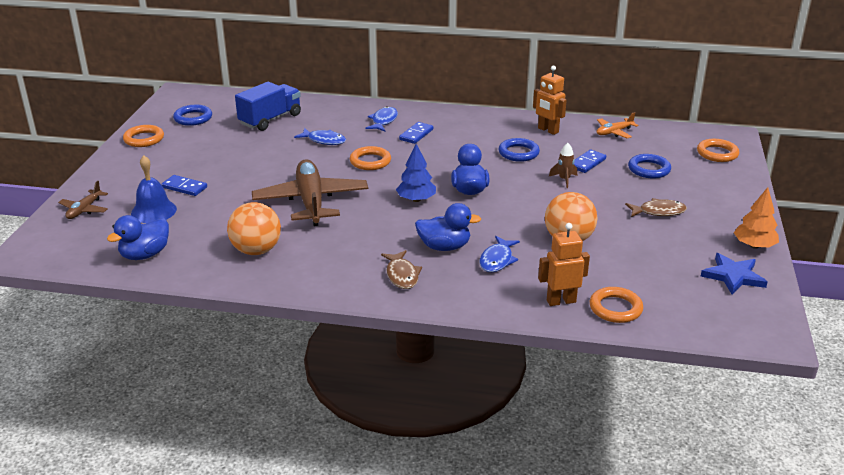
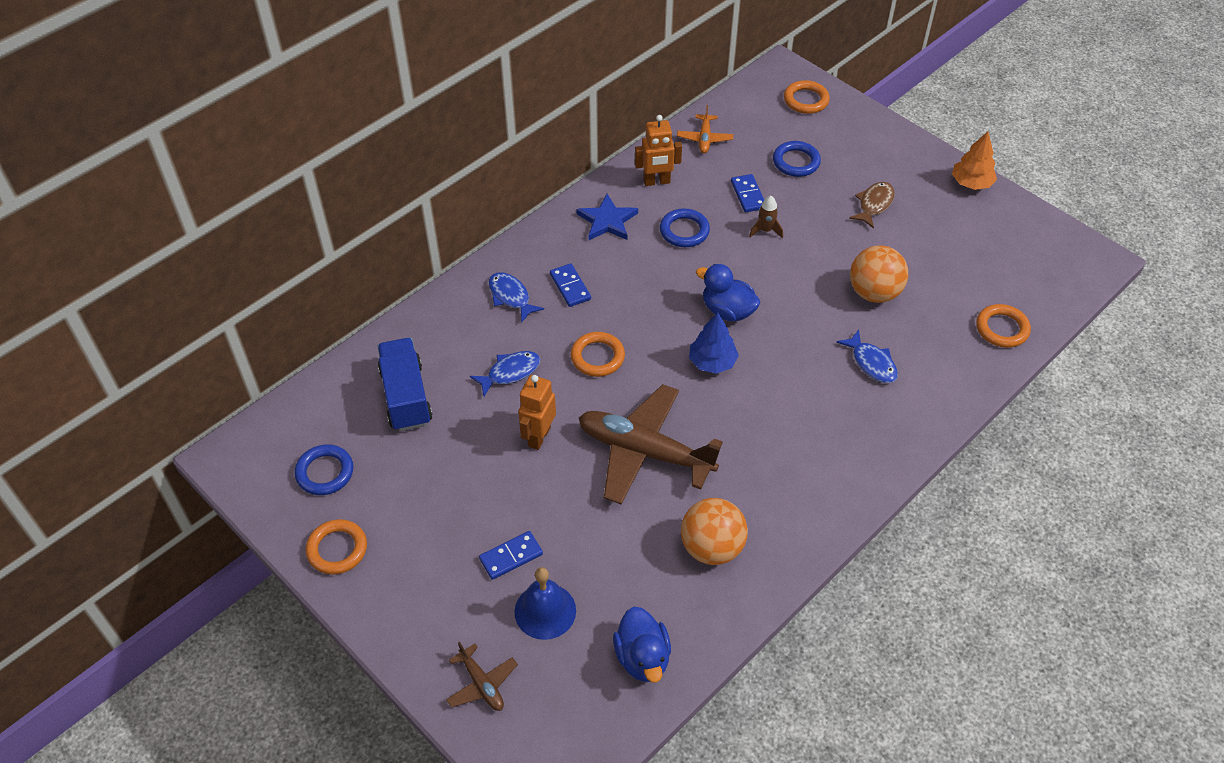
camera: 55 degrees left, 20 degrees up
brown fish [381,250,422,289] -> none
blue duck [415,203,481,251] -> none
orange robot [538,223,590,306] -> orange robot moved to [518,375,556,450]
blue star [701,253,768,295] -> blue star moved to [576,194,638,240]

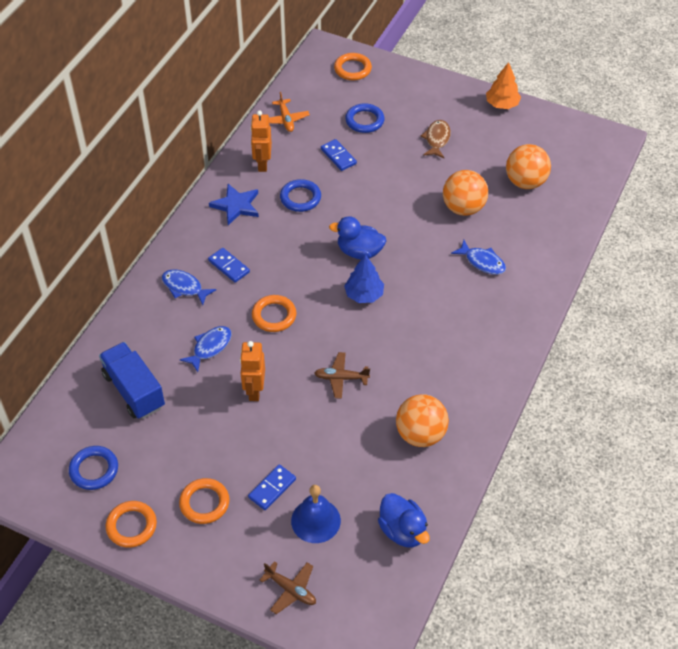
camera: 20 degrees left, 0 degrees up
brown plane [579,384,723,504] -> brown plane [314,352,370,399], size x0.46
orange robot [635,115,682,186] -> orange robot turned 120 degrees clockwise [250,111,272,172]
brown rocket [749,196,783,238] -> none
orange ring [976,304,1031,348] -> orange ring moved to [179,478,229,524]
none -> orange ball [506,144,551,189]

